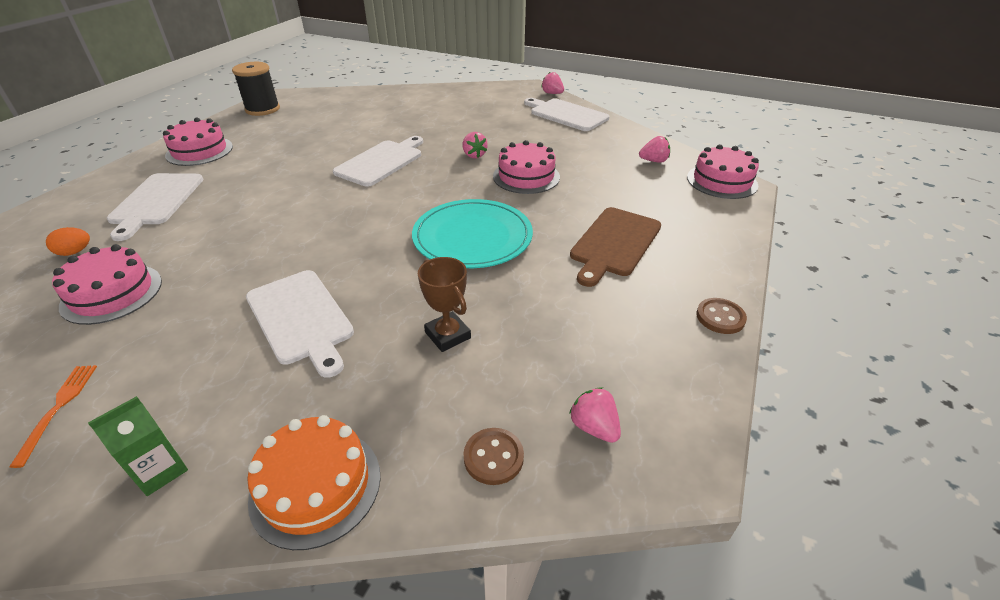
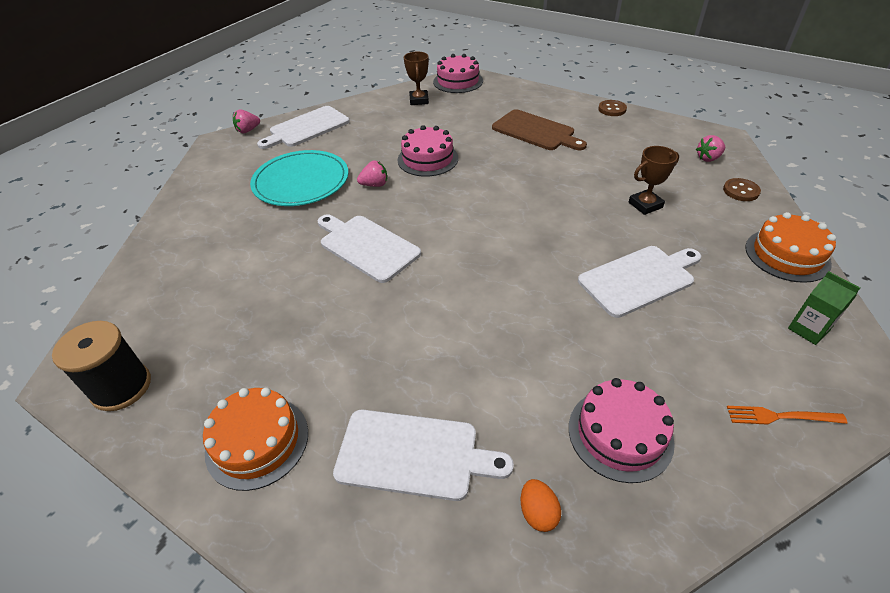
camera: 80 degrees left, 5 degrees up
pink cake [163,118,233,166] -> orange cake [203,387,308,491]
turquoise plate [412,199,533,268] -> turquoise plate moved to [250,150,348,206]
pink strawberry [639,136,670,163] -> brown trophy [404,52,429,105]

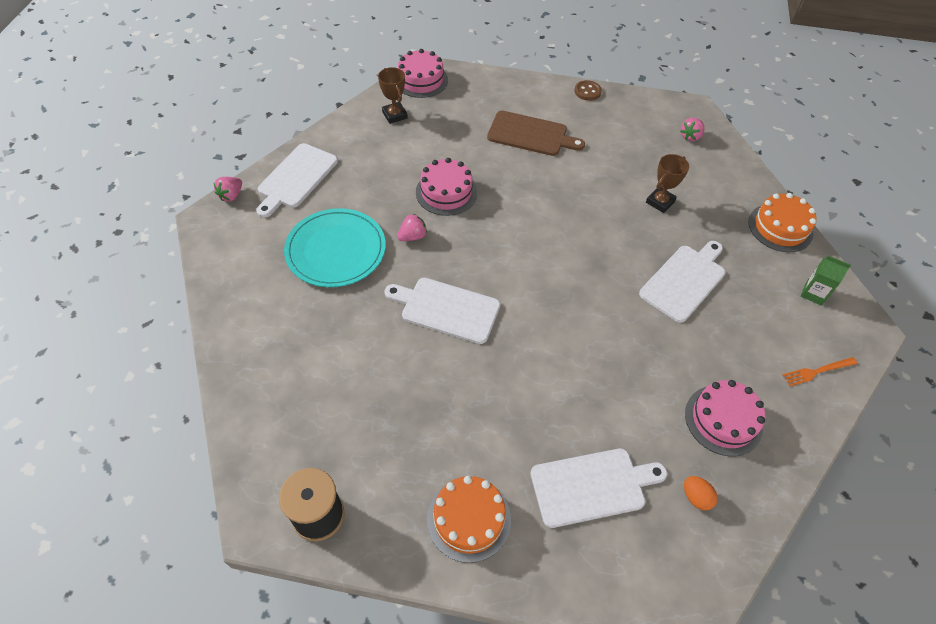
camera: 25 degrees left, 10 degrees up
brown button [723,178,761,201] -> none

